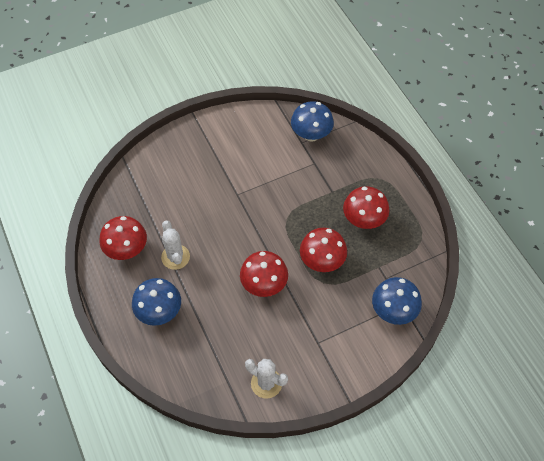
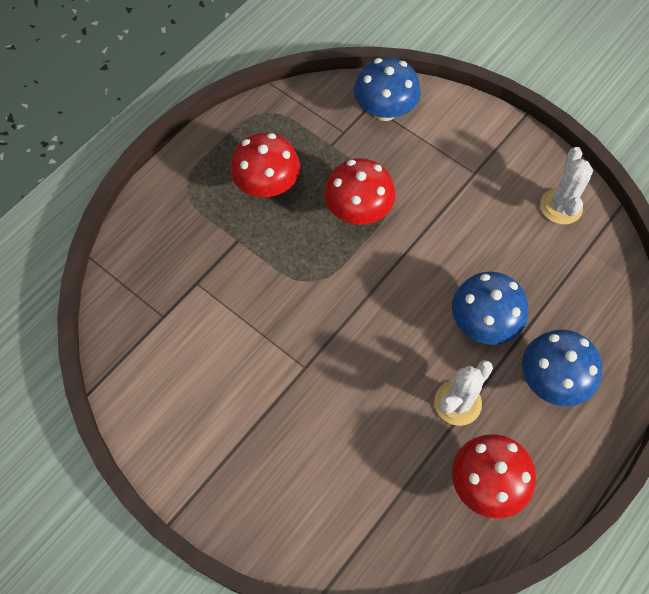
camera: 115 degrees left, 5 degrees up
red mushroom [240,251,288,297] -> none
blue mushroom [291,101,334,142] -> blue mushroom moved to [452,271,528,345]

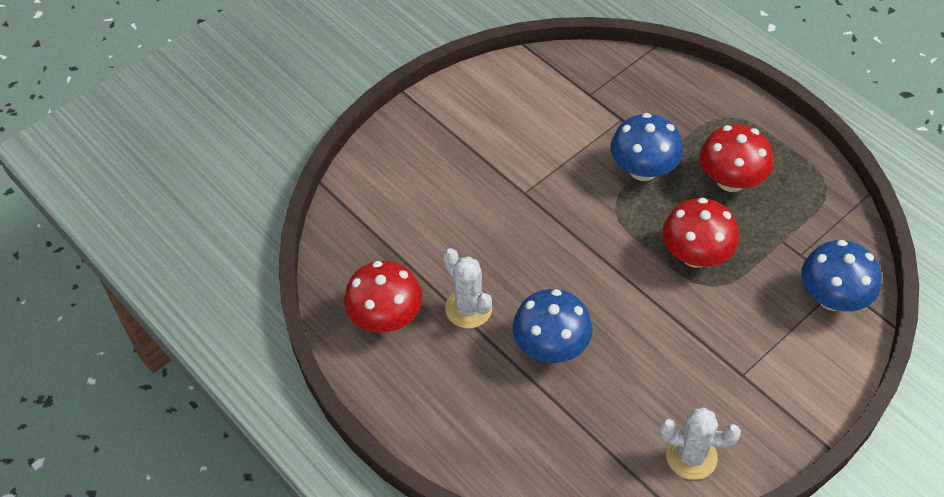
camera: 100 degrees right, 10 degrees down
blue mushroom [522,329,602,406] -> blue mushroom moved to [611,113,683,181]

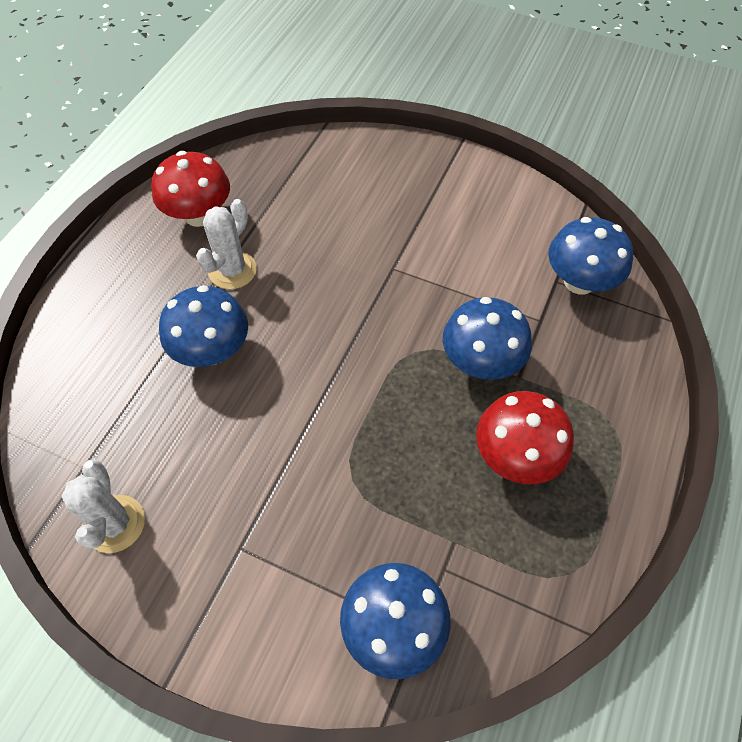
camera: 65 degrees right, 5 degrees up
red mushroom [662,198,739,268] -> none
none -> blue mushroom [548,217,633,294]

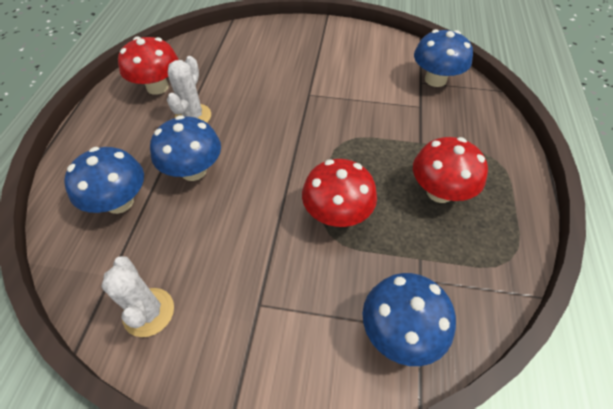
camera: 15 degrees left, 5 degrees down
blue mushroom [443,297,532,380] -> blue mushroom moved to [64,147,144,214]
none -> red mushroom [302,159,377,227]

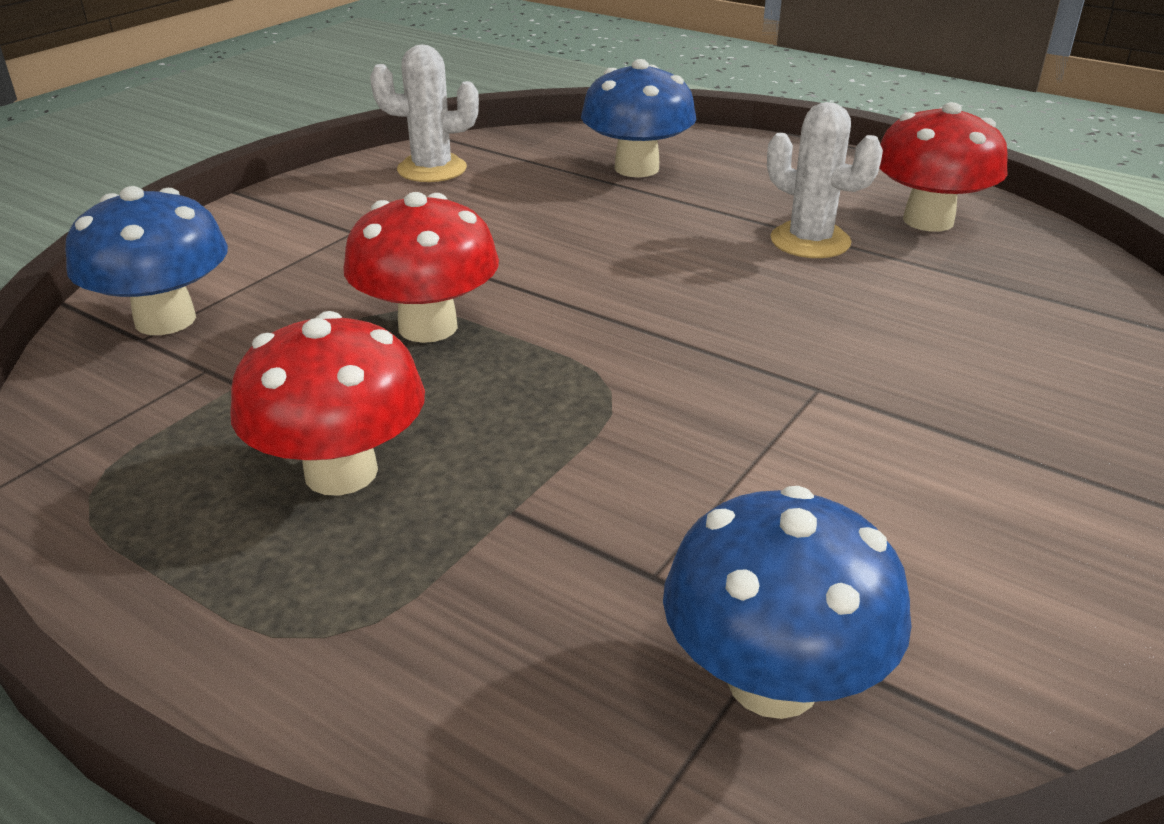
camera: 115 degrees right, 20 degrees down
blue mushroom [150,115,221,181] -> none

